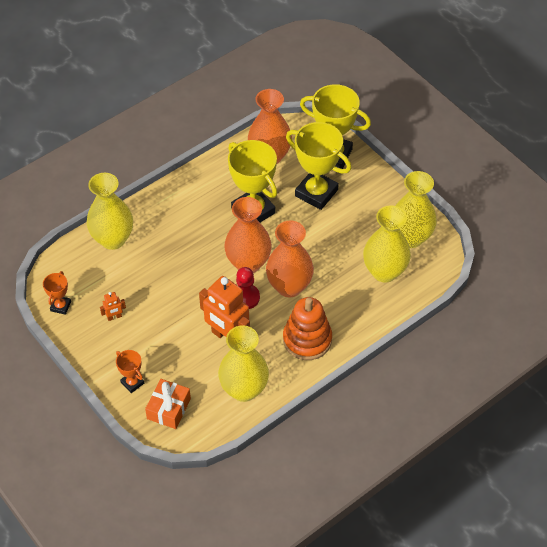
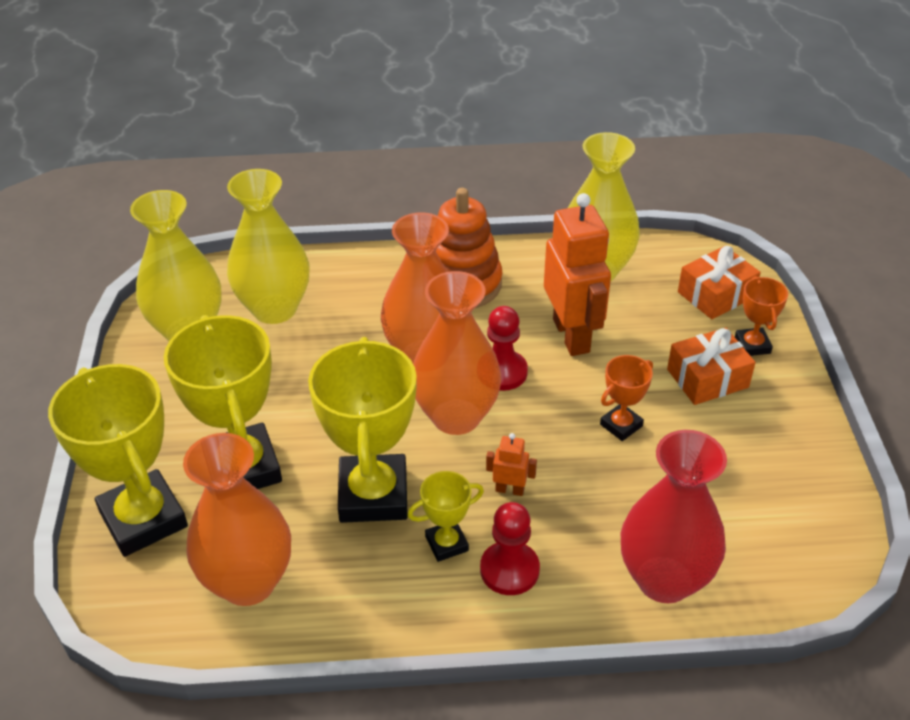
camera: 145 degrees left, 10 degrees down
orange trophy [43,271,71,315] -> orange trophy moved to [600,355,653,441]
yellow vase [87,173,133,250] -> red vase [621,430,727,603]
orange robot [100,292,126,321] -> orange robot moved to [486,433,537,496]
none -> yellow trophy [407,471,484,562]
none -> red pawn [480,502,540,595]
none -> orange gift [667,328,755,405]

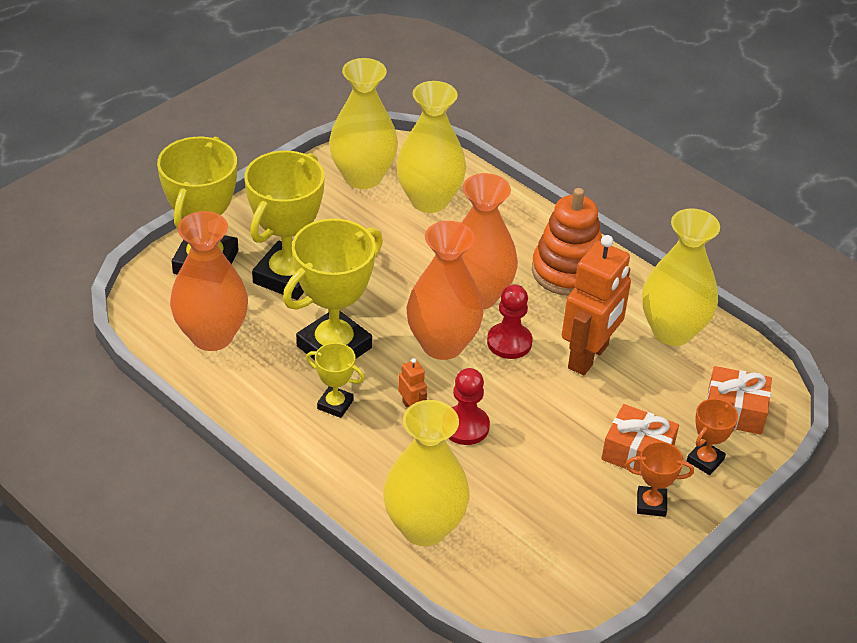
camera: 45 degrees right, 0 degrees up
red pawn [480,502,540,595] -> red pawn moved to [448,368,490,445]
orange trophy [600,355,653,441] -> orange trophy moved to [625,442,694,517]
red vase [621,430,727,603] -> yellow vase [383,400,470,546]

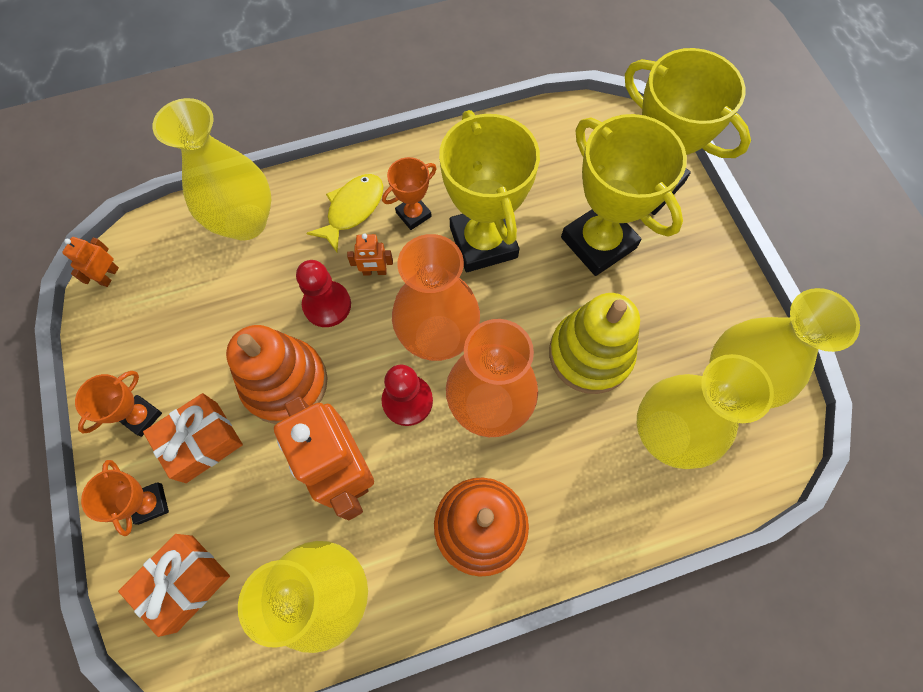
camera: 120 degrees right, 25 degrees up
orange vase [170,211,248,351] -> none
yellow trophy [306,343,365,418] -> orange trophy [382,157,437,230]
none -> orange robot [62,237,119,287]
none -> orange stacking toy [226,325,328,424]
none -> yellow fish [306,174,384,252]
none -> yellow stacking toy [549,293,640,394]

